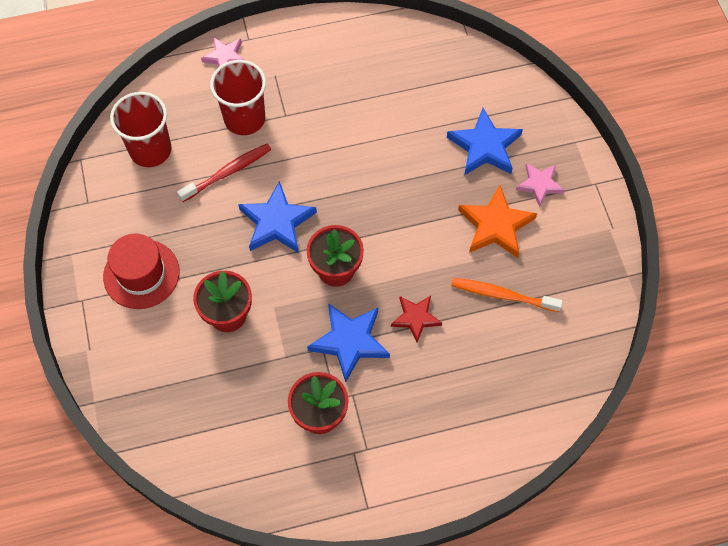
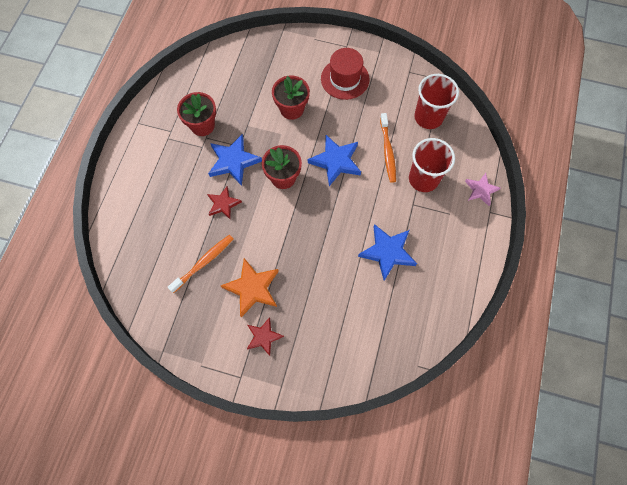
camera: 120 degrees right, 5 degrees up
red toothbrush [177,144,271,202] -> orange toothbrush [380,113,396,183]
blue star [447,108,523,175] -> blue star moved to [358,224,417,281]
pink star [516,163,565,207] -> red star [247,317,284,356]

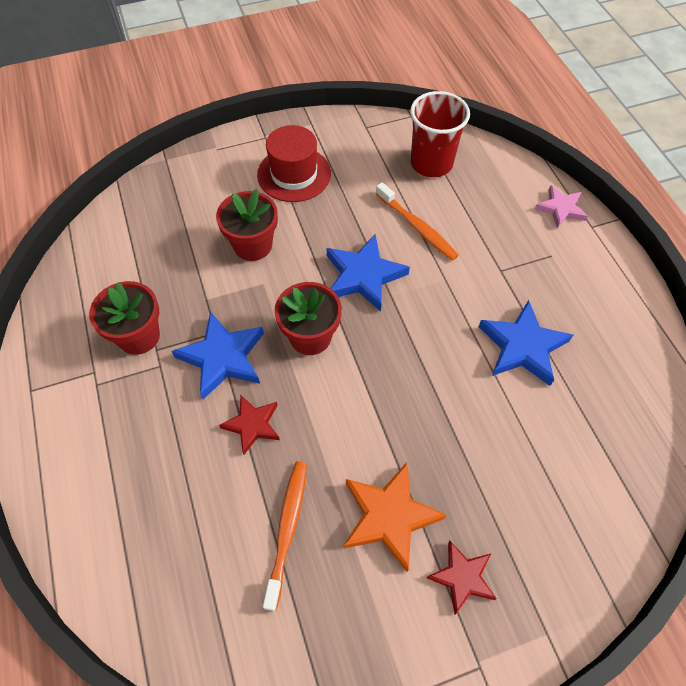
camera: 35 degrees left, 10 degrees down
red cup [409,138,455,192] -> none

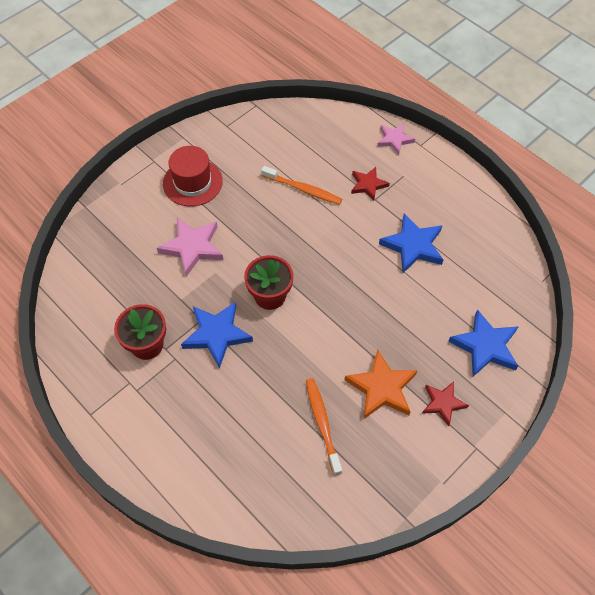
camera: 25 degrees left, 0 degrees up
red flower pot [216,189,278,261] -> pink star [157,218,223,277]
red star [219,395,280,455] -> red star moved to [351,167,390,201]
blue star [327,234,410,312] -> blue star moved to [448,309,519,377]
red cup [410,91,470,177] -> none

